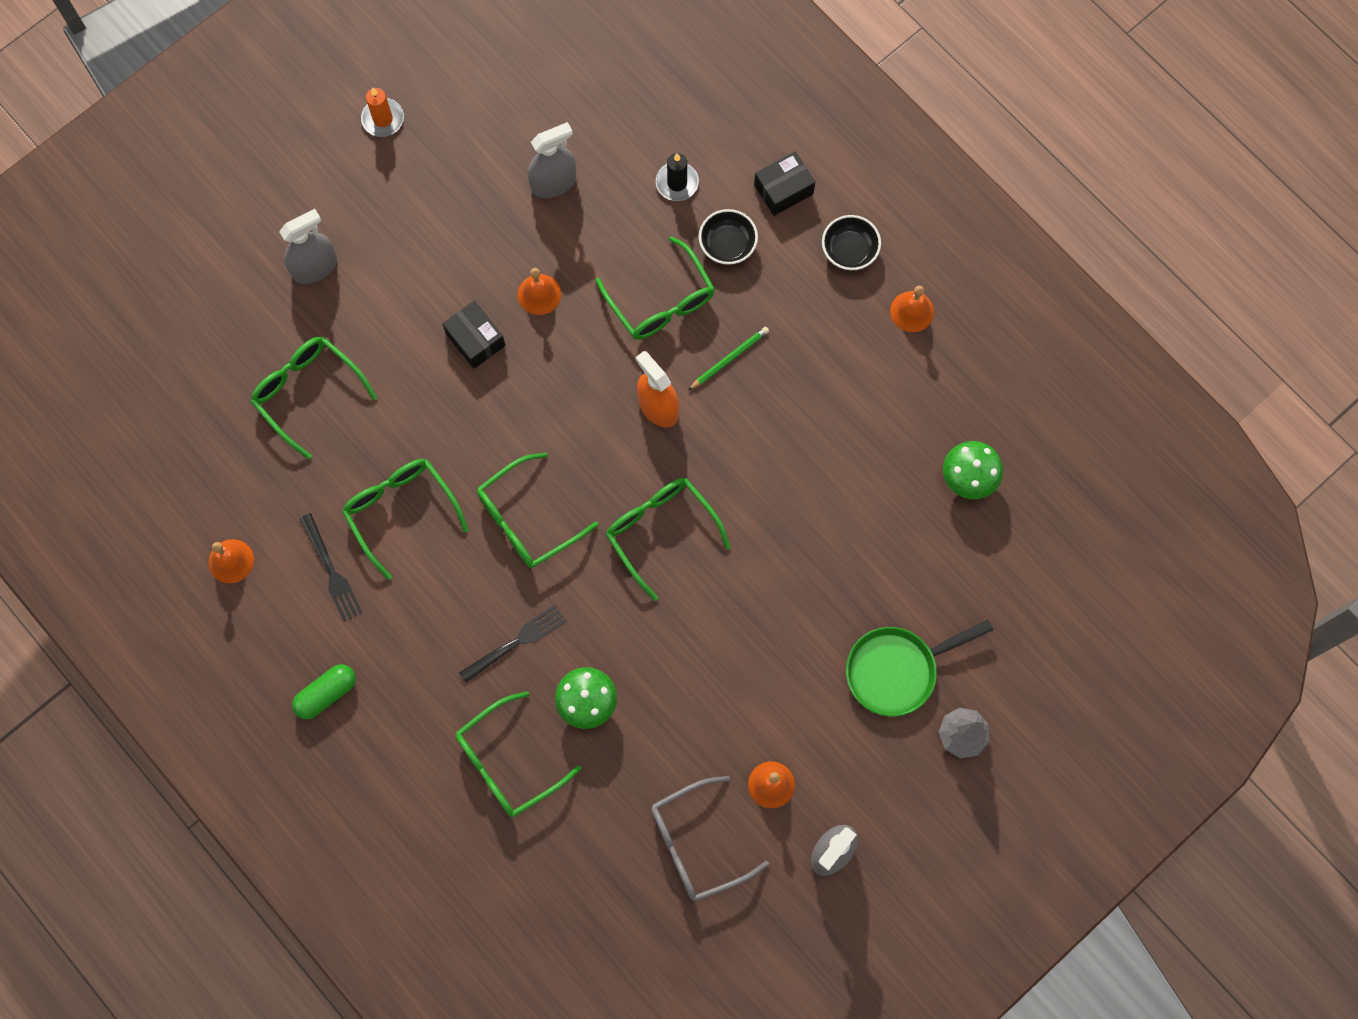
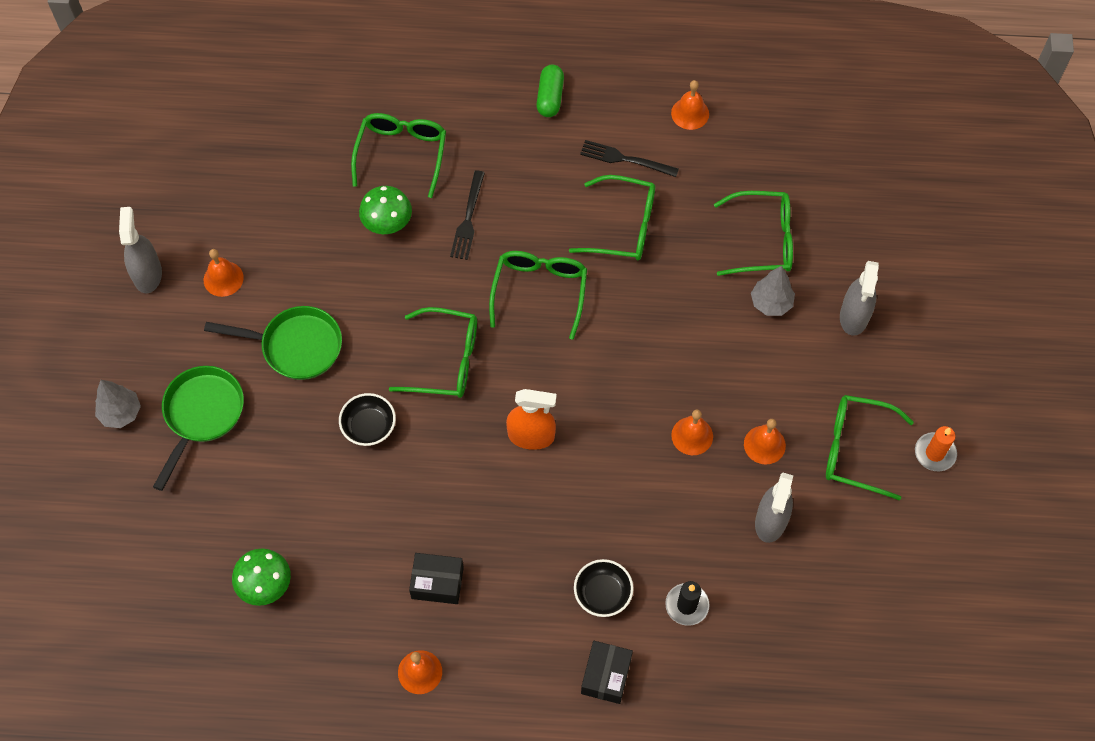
camera: 135 degrees right, 10 degrees down
black box [442,301,505,369] -> black box moved to [409,553,464,604]
green glasses [596,236,715,340] -> green glasses moved to [826,395,914,500]
grey glasses [651,776,769,901] -> none
green pencil [688,327,769,390] -> none
black bowl [822,215,881,270] -> black bowl moved to [339,393,396,446]
none -> green pan [204,306,342,380]
none -> orange bell [744,419,786,464]
none -> grey tree [751,266,795,316]

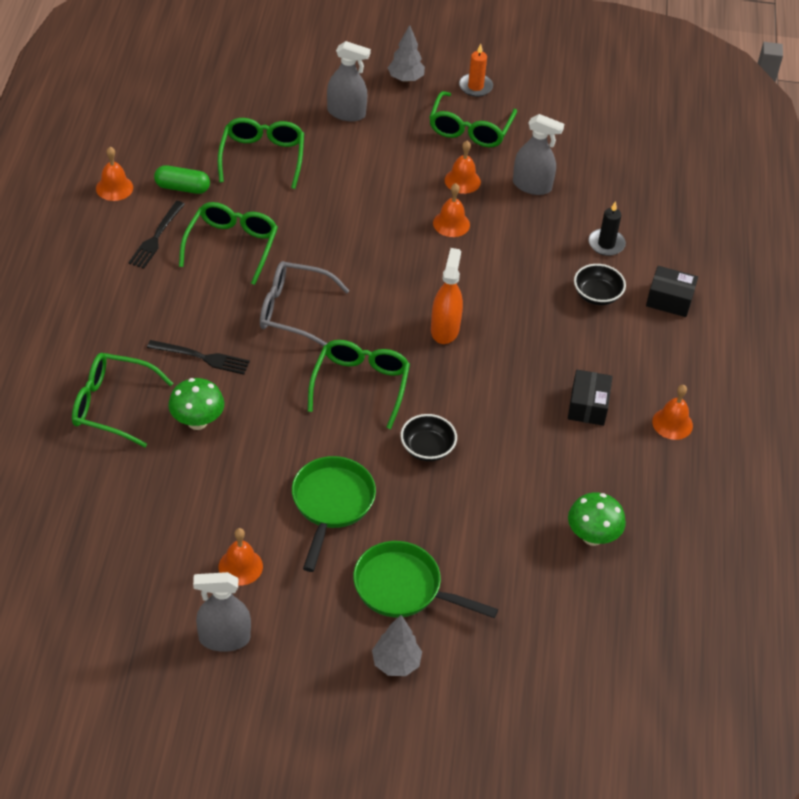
camera: 90 degrees left, 15 degrees down
green glasses [489,251,587,340] -> grey glasses [260,261,350,346]
green capsule [536,65,564,117] -> green capsule moved to [154,165,210,194]
grey tree [751,266,795,316] -> grey tree moved to [388,25,425,82]

